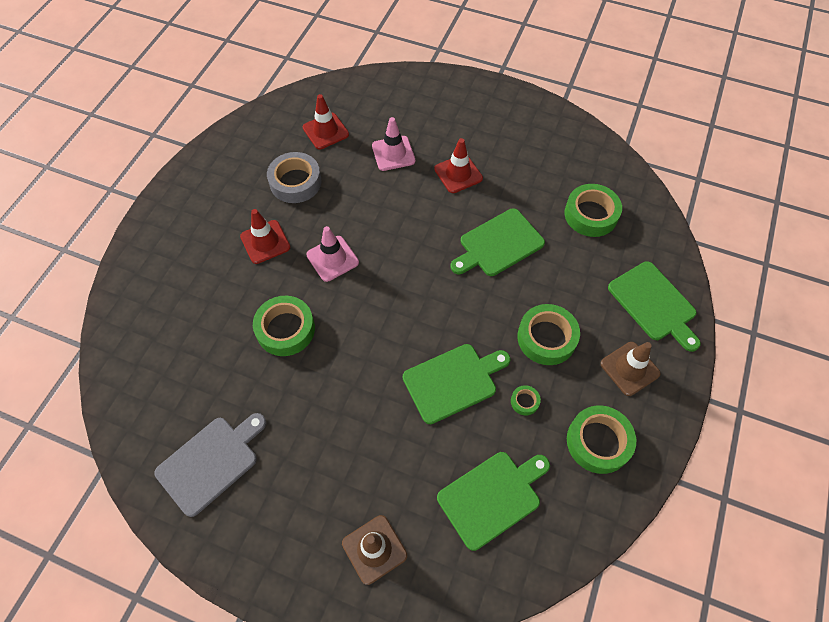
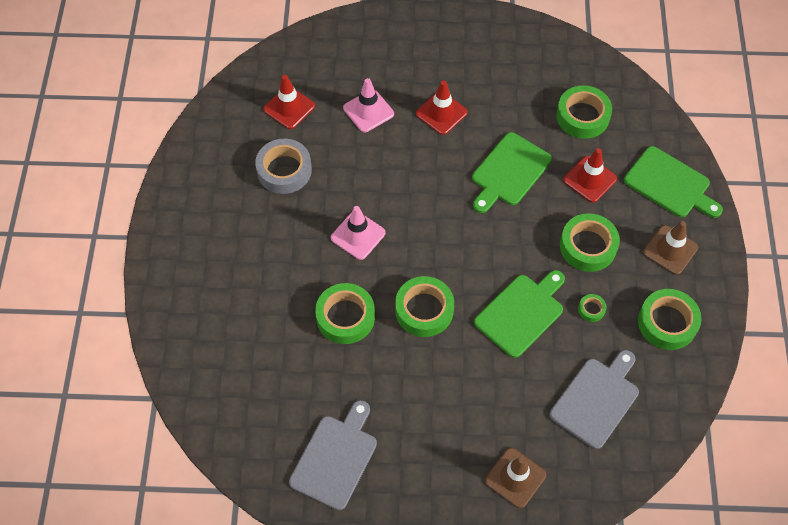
camera: 20 degrees left, 0 degrees up
red traffic cone [240,209,290,264] -> red traffic cone moved to [563,148,617,203]
green cutting board [437,452,550,551] -> grey cutting board [550,350,639,449]
none -> green tape [395,276,454,337]

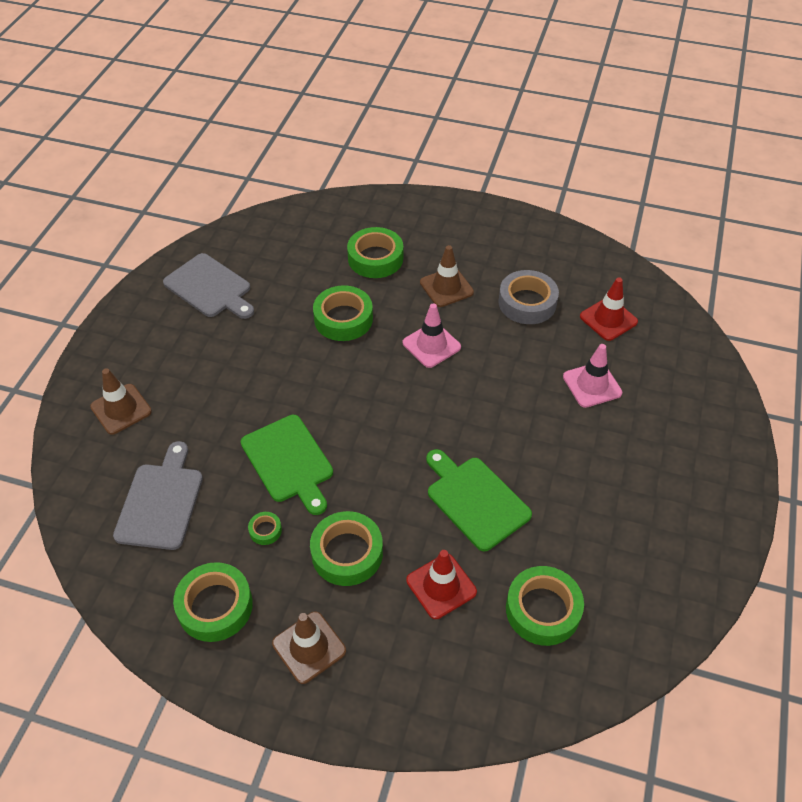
camera: 105 degrees right, 10 degrees down
green tape [395,276,454,337] -> green tape moved to [347,227,403,278]
red traffic cone [416,80,468,135] -> none
grey cutting board [550,350,639,449] -> grey cutting board turned 135 degrees counterclockwise [113,441,203,550]
green cutting board [624,146,723,218] -> none
none -> brown traffic cone [420,245,474,307]

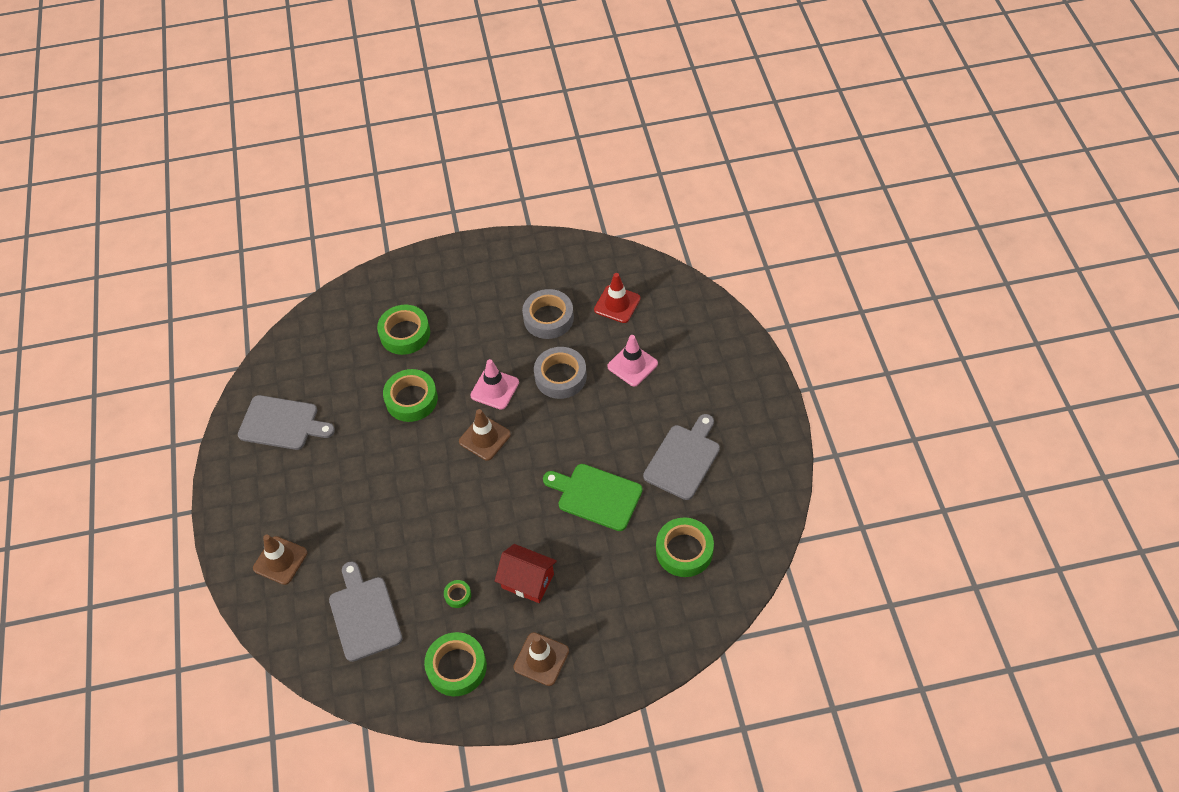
camera: 25 degrees left, 5 degrees up
green cutting board [241,415,333,515] -> none
green tape [310,511,383,586] -> red house [495,544,557,603]
red traffic cone [406,550,477,619] -> none
brown traffic cone [420,245,474,307] -> brown traffic cone moved to [459,409,511,461]
none -> grey tape [534,347,587,399]
none -> grey cutting board [643,414,720,500]

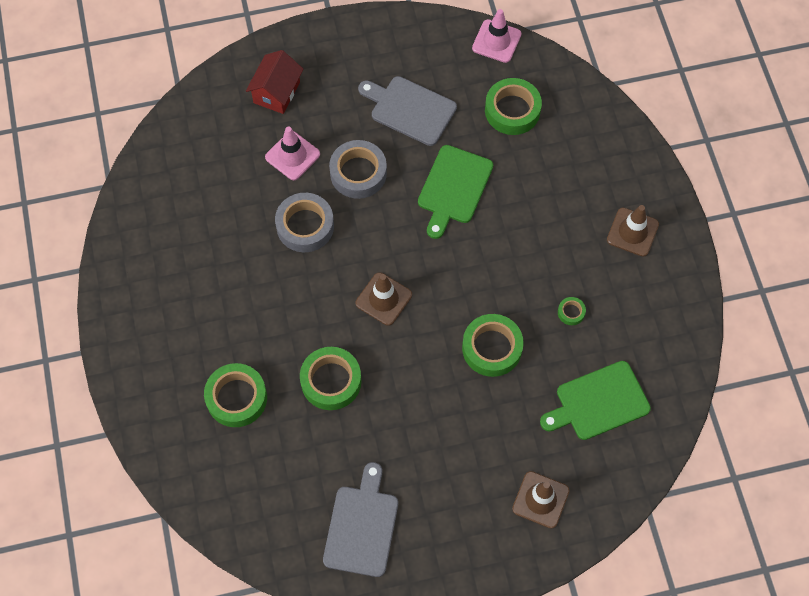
camera: 95 degrees left, 10 degrees up
grey cutting board [329,561,402,662] -> green cutting board [540,361,651,440]
green tape [424,632,487,696] -> green tape moved to [462,314,524,377]
pink traffic cone [470,359,519,410] -> pink traffic cone moved to [472,9,521,63]
red house [495,544,557,603] -> red house moved to [246,50,304,114]
grey tape [522,289,574,339] -> grey tape moved to [329,140,387,199]
red traffic cone [594,273,641,323] -> none

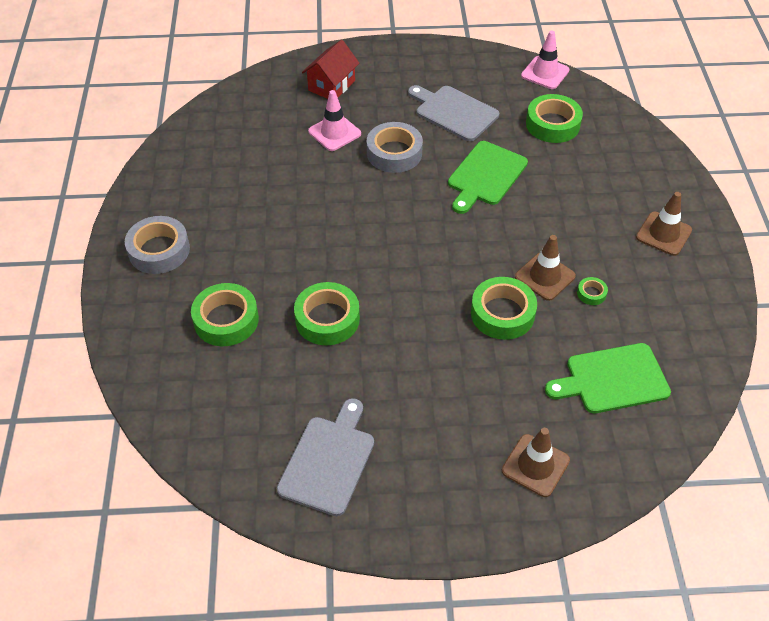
camera: 10 degrees right, 15 degrees down
grey tape [275,193,334,252] -> grey tape moved to [125,216,190,274]
brown traffic cone [355,272,412,326] -> brown traffic cone moved to [515,235,576,301]

